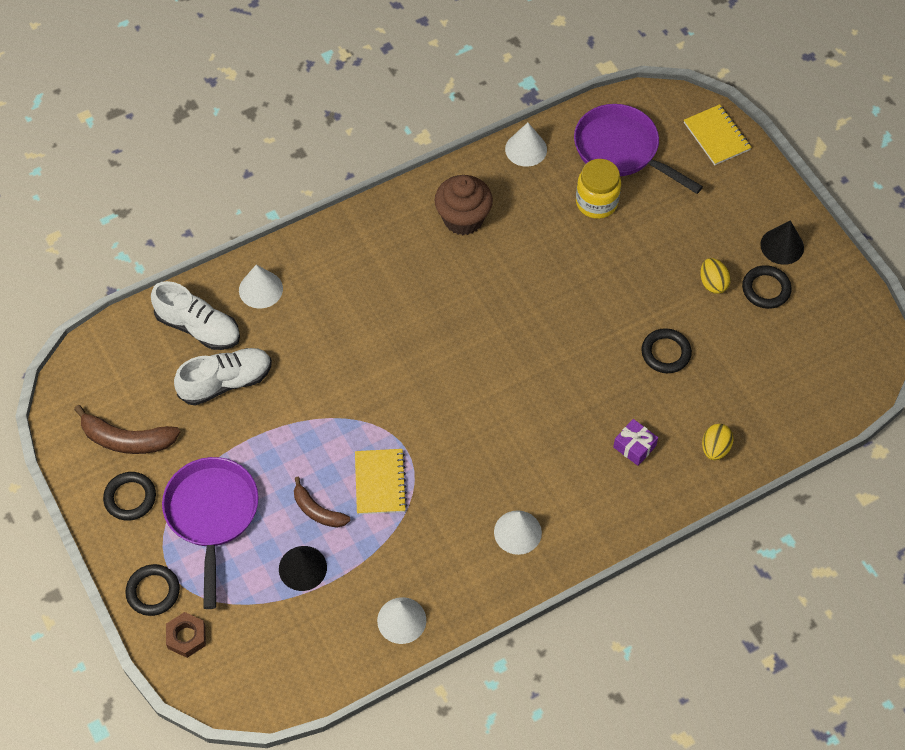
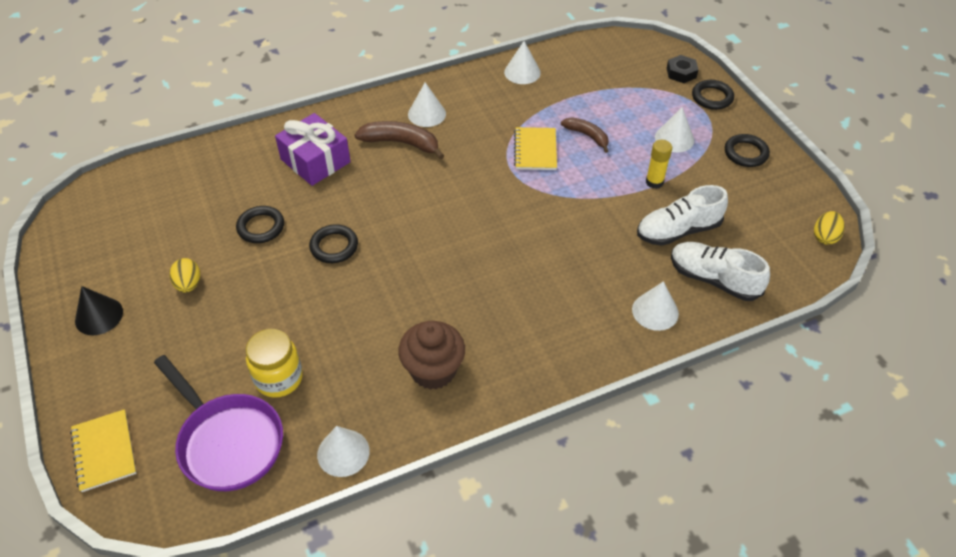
camera: 175 degrees left, 10 degrees down
brown banana [74,405,180,454] -> brown banana moved to [355,121,444,159]
purple pan [162,457,259,609] -> white cone [655,107,694,153]
brown nut [166,612,206,658] -> black nut [667,55,698,83]
black cone [279,546,327,591] -> none
purple gift [613,419,658,466] -> purple gift [275,113,351,186], size x1.90
yellow egg [702,424,733,460] -> yellow egg moved to [814,211,845,245]
black ring [742,265,792,309] -> black ring moved to [309,224,358,263]
none -> yellow glue stick [646,140,672,189]

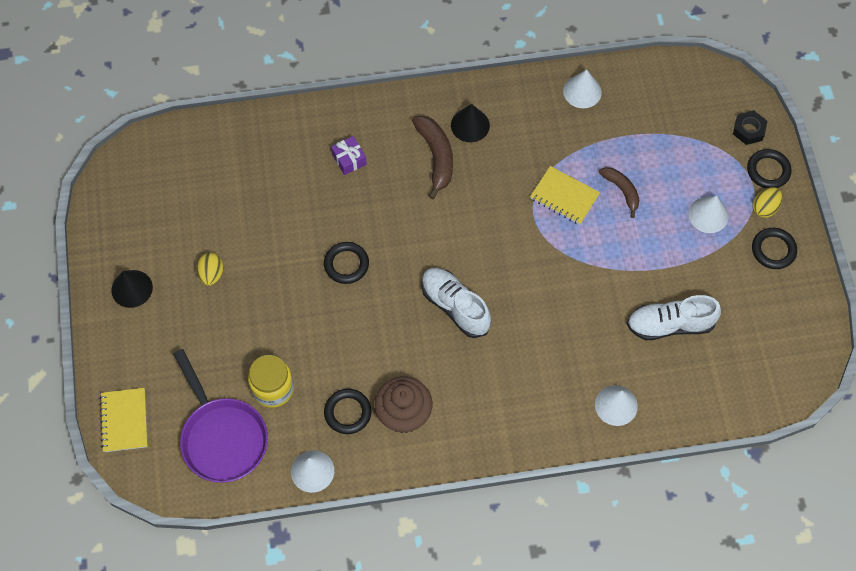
camera: 15 degrees right, 15 degrees up
black ring [236,206,284,243] -> black ring moved to [324,389,372,434]
purple gift [275,113,351,186] -> purple gift [331,136,367,175], size x0.53
brown banana [355,121,444,159] -> brown banana turned 45 degrees clockwise [412,116,453,200]
white cone [408,82,446,127] -> black cone [451,104,490,142]
yellow notebook [514,127,557,170] -> yellow notebook turned 75 degrees counterclockwise [530,166,600,225]
yellow glue stick [646,140,672,189] -> none
white shoe [671,242,770,301] -> white shoe moved to [421,268,491,338]
yellow egg [814,211,845,245] -> yellow egg moved to [752,187,782,218]

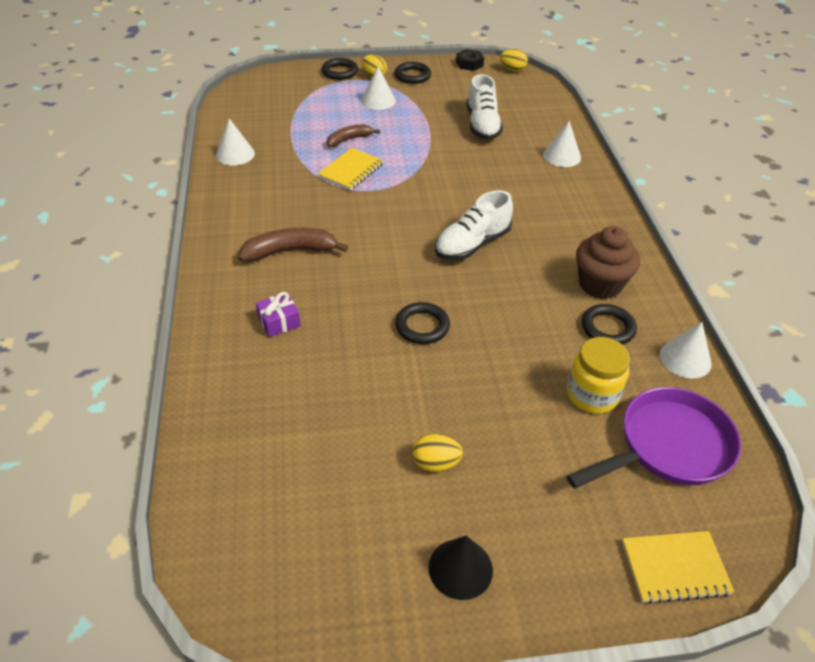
camera: 90 degrees left, 20 degrees down
black cone [451,104,490,142] -> none
black nut [733,111,767,145] -> black nut moved to [456,49,484,71]
none -> yellow egg [500,49,528,71]

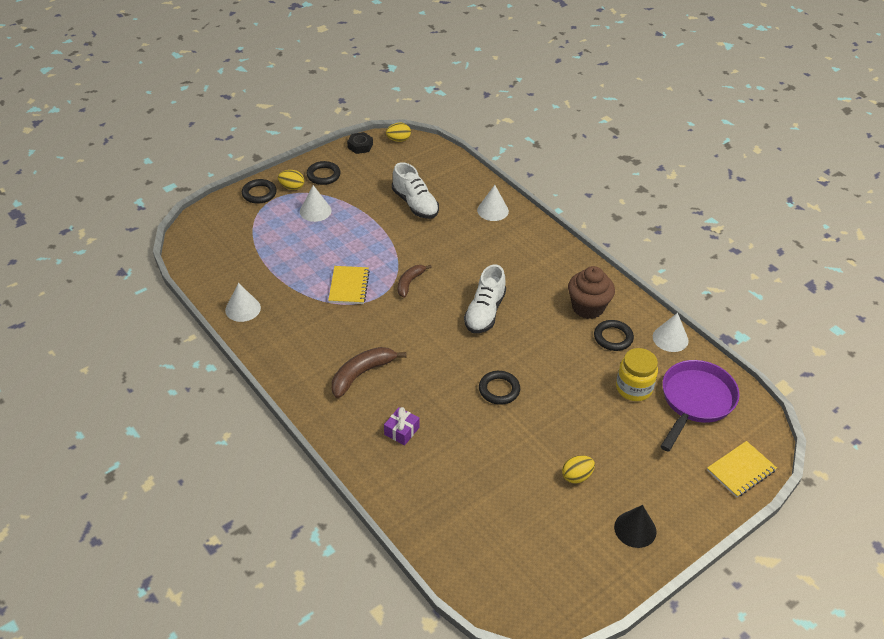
camera: 30 degrees left, 0 degrees up
brown banana [327,124,380,147] -> brown banana moved to [398,265,432,298]

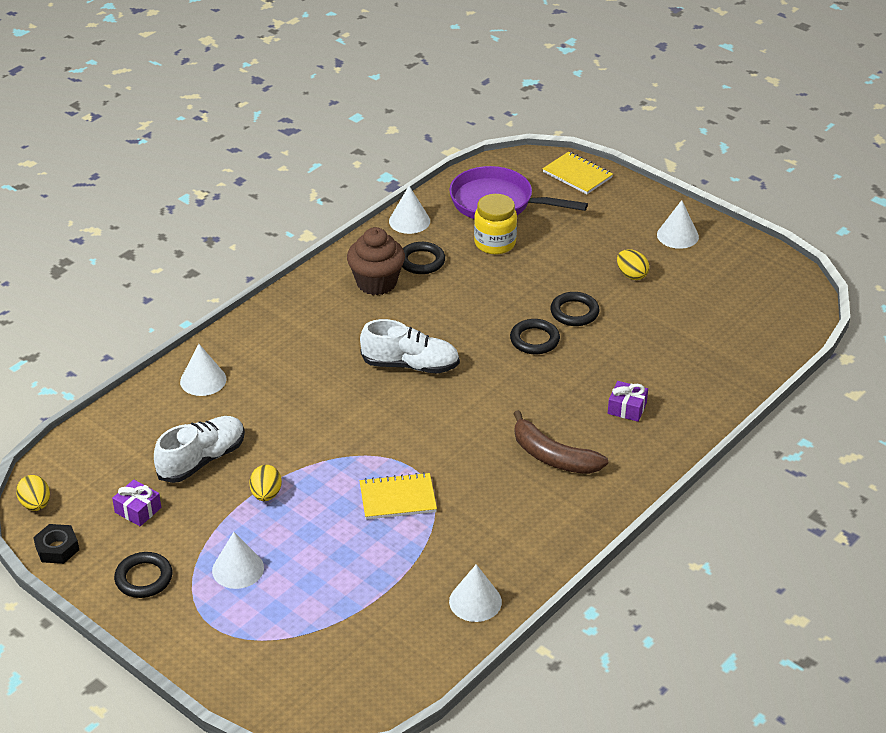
camera: 100 degrees left, 5 degrees down
black ring [242,179,277,204] -> black ring moved to [550,292,599,326]
yellow egg [278,170,304,190] -> yellow egg moved to [249,465,282,501]
brown banana [398,265,432,298] -> none
black cone [614,505,657,548] -> white cone [657,200,699,249]
none -> purple gift [112,480,161,526]

